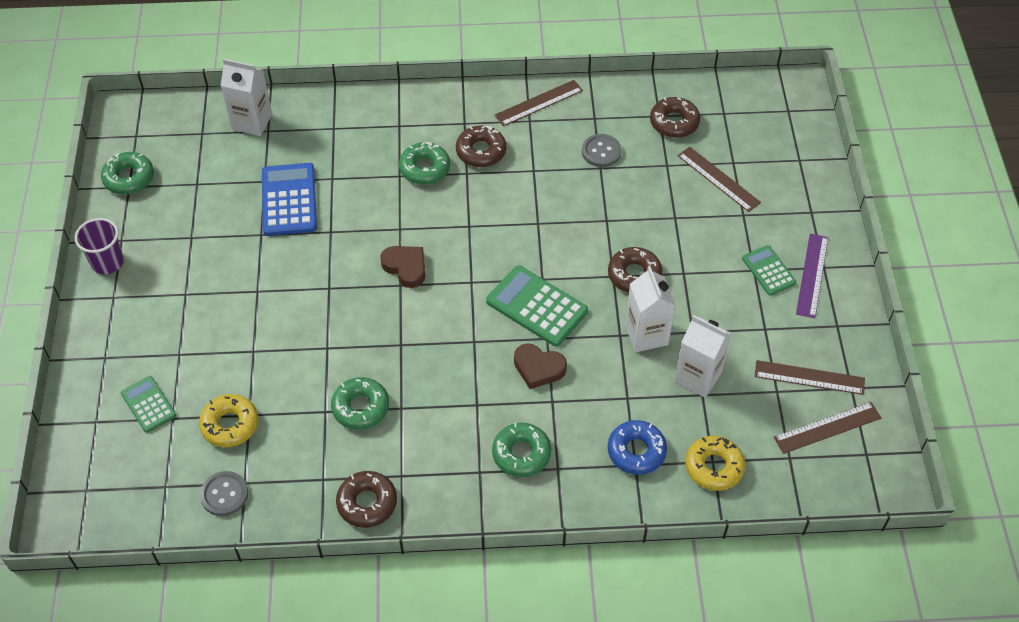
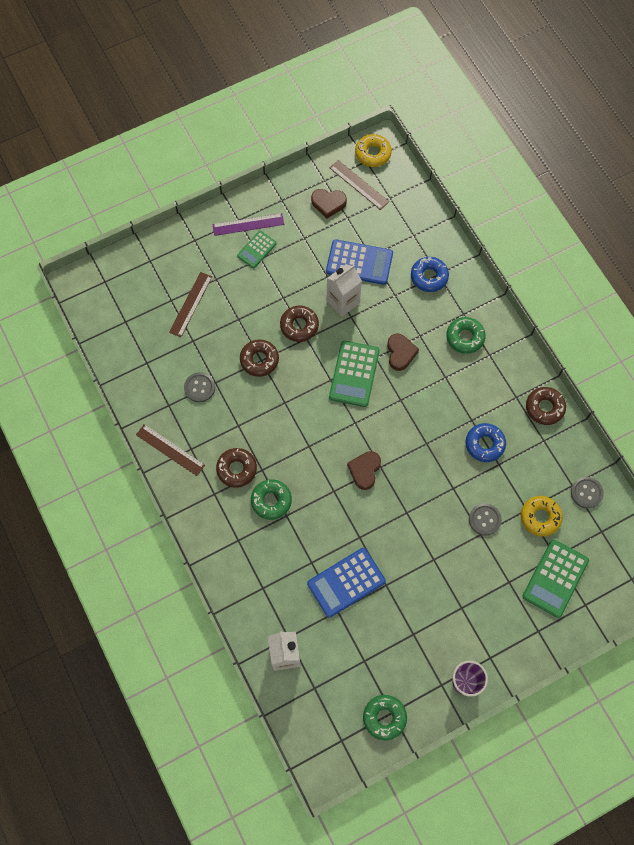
camera: 115 degrees left, 15 degrees up
green calculator [121,376,176,433] -> green calculator [522,539,589,618], size x1.68
green donut [331,377,389,430] -> blue donut [465,423,506,462]
brown donut [650,97,700,138] -> brown donut moved to [240,339,279,377]
white carton [674,315,732,398] -> blue calculator [326,239,393,285]
yellow donut [685,436,745,491] -> yellow donut moved to [355,133,392,167]
brown ruler [755,360,865,395] -> brown heart [311,189,347,218]
none -> grey button [469,503,502,536]

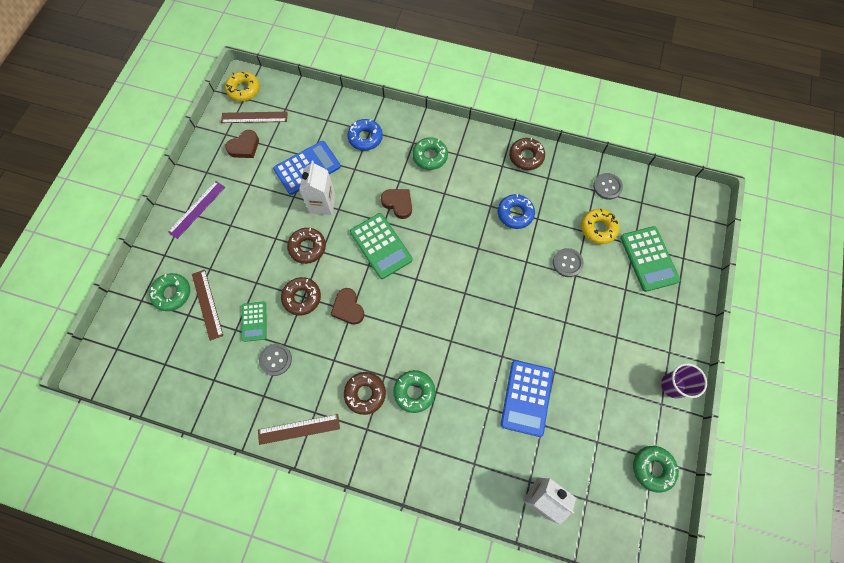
camera: 45 degrees left, 0 degrees up
green calculator [237,231,277,268] -> green calculator moved to [242,302,267,342]
brown heart [347,451,381,490] -> brown heart moved to [331,288,365,325]
none -> green donut [149,273,190,311]

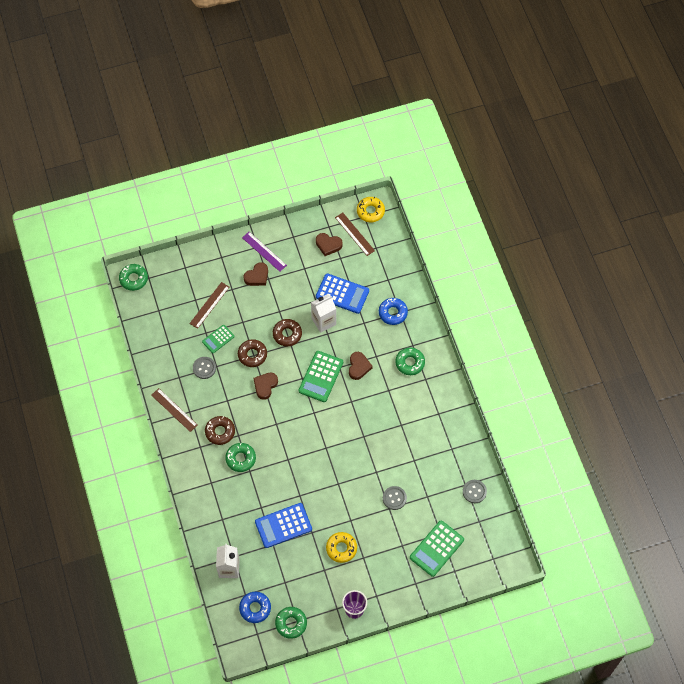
camera: 55 degrees right, 5 degrees down
green donut [149,273,190,311] -> green donut moved to [119,264,148,291]
purple ruler [168,181,225,239] -> purple ruler turned 45 degrees clockwise [242,232,287,272]
blue donut [498,194,535,229] -> blue donut moved to [239,592,271,623]
brown donut [509,138,545,170] -> none
yellow donut [581,209,619,244] -> yellow donut moved to [326,532,357,563]
none -> brown heart [243,262,268,286]

